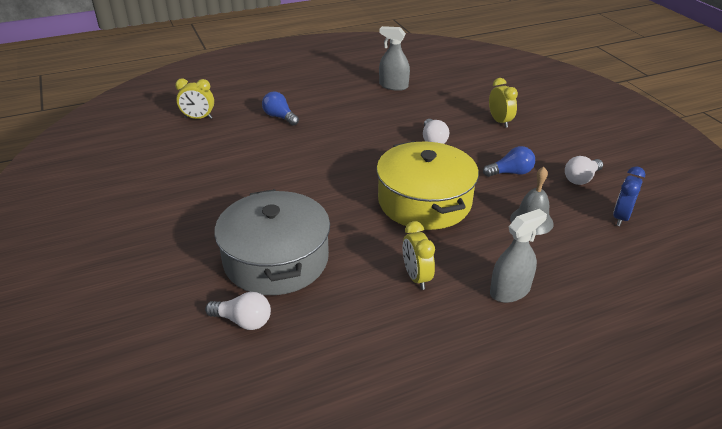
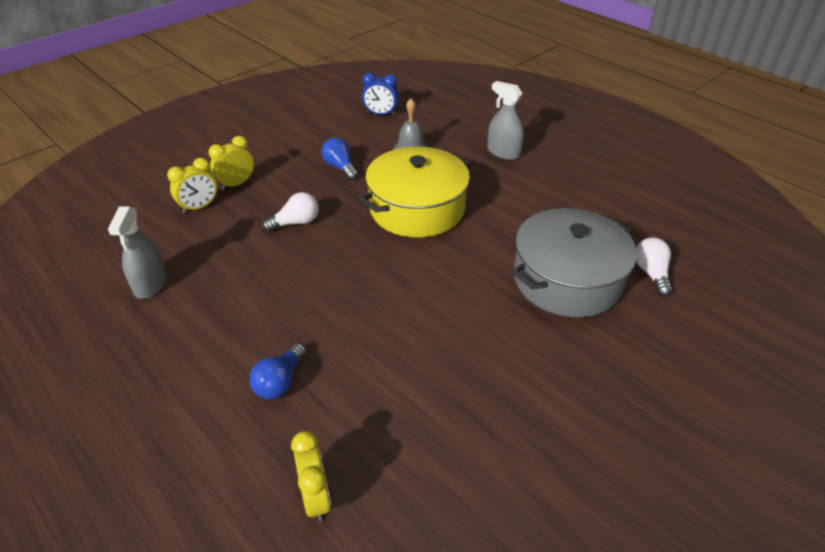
camera: 110 degrees left, 5 degrees up
yellow clock [403,221,435,290] -> yellow clock moved to [167,158,217,213]
white light bulb [565,156,603,185] -> none

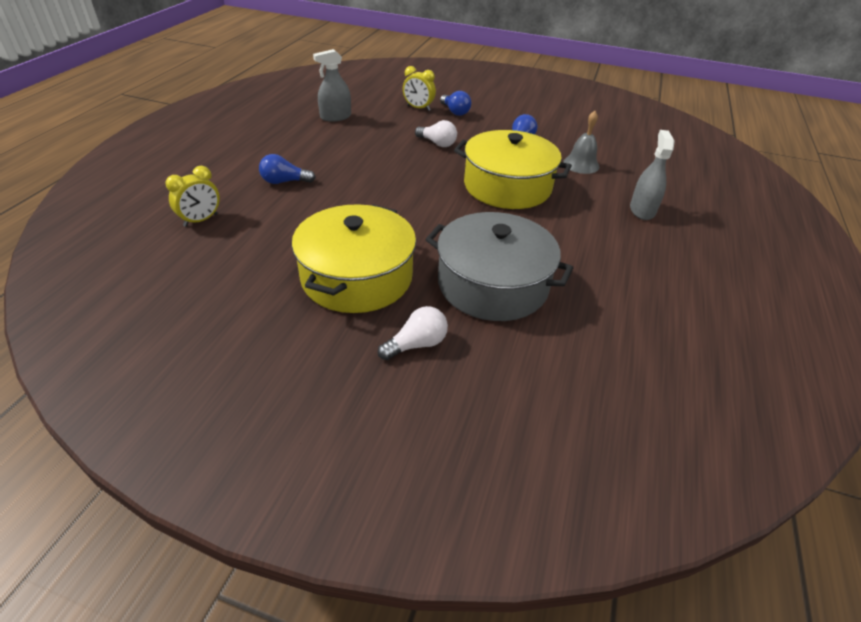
camera: 60 degrees right, 0 degrees up
yellow clock [209,136,254,190] -> blue light bulb [440,91,471,116]
blue clock [362,73,399,116] -> none
white light bulb [636,237,672,296] -> white light bulb moved to [378,306,448,360]
none -> yellow pot [292,204,416,313]

